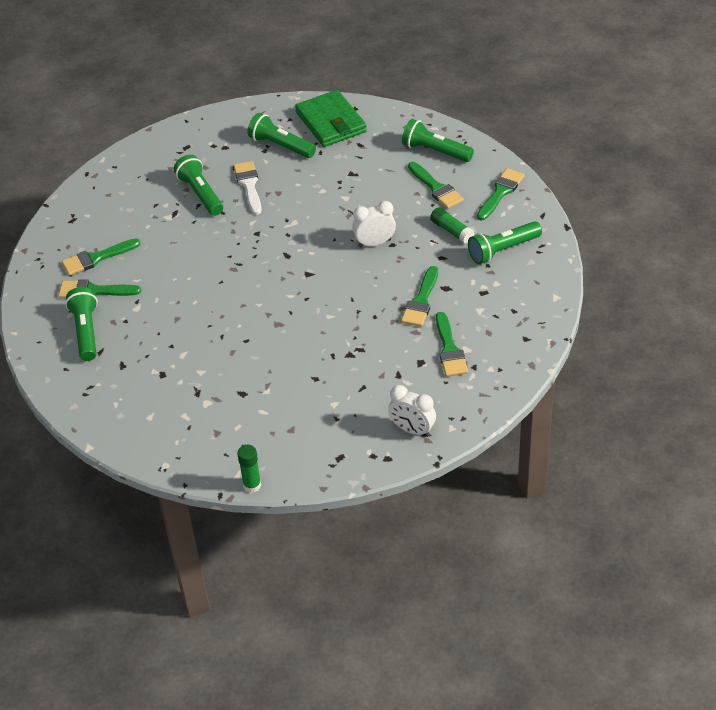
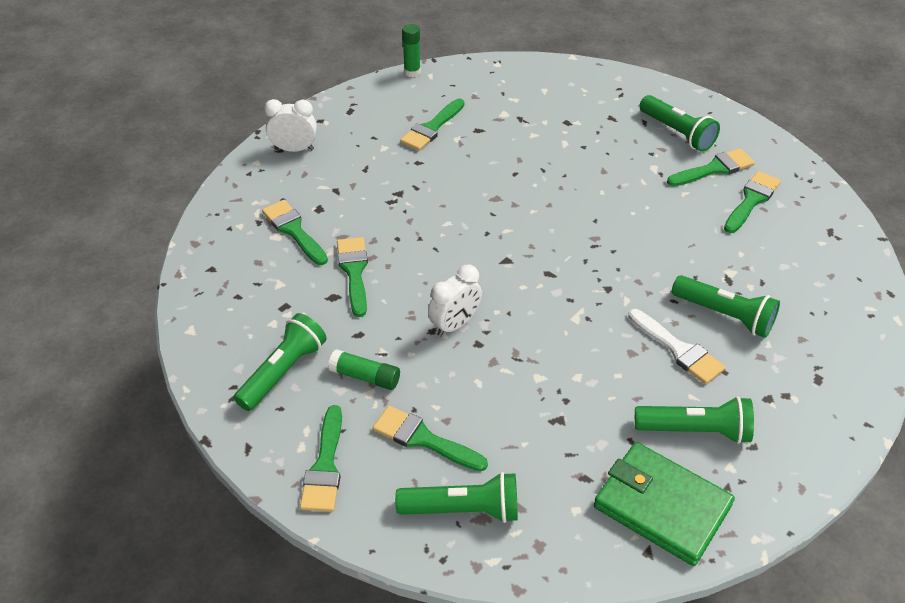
camera: 150 degrees right, 0 degrees up
none -> green brush [400,99,464,151]

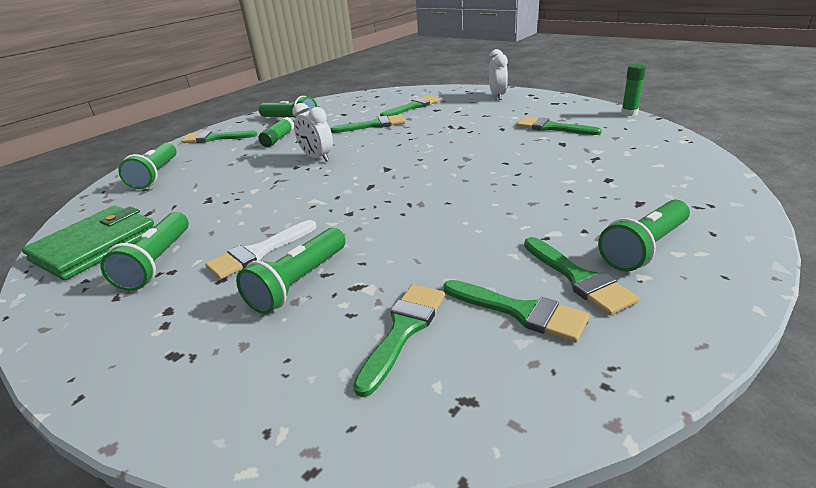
camera: 90 degrees right, 15 degrees down
green brush [373,406,488,472] -> green brush moved to [353,285,445,397]

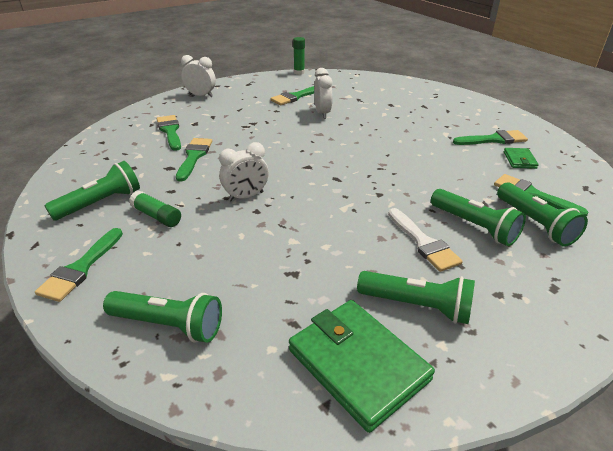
camera: 75 degrees left, 5 degrees up
green brush [444,280,589,343] -> green wallet [504,148,539,169]
green flashlight [598,200,690,271] -> green flashlight moved to [497,183,588,247]
none -> white clock [314,68,333,119]

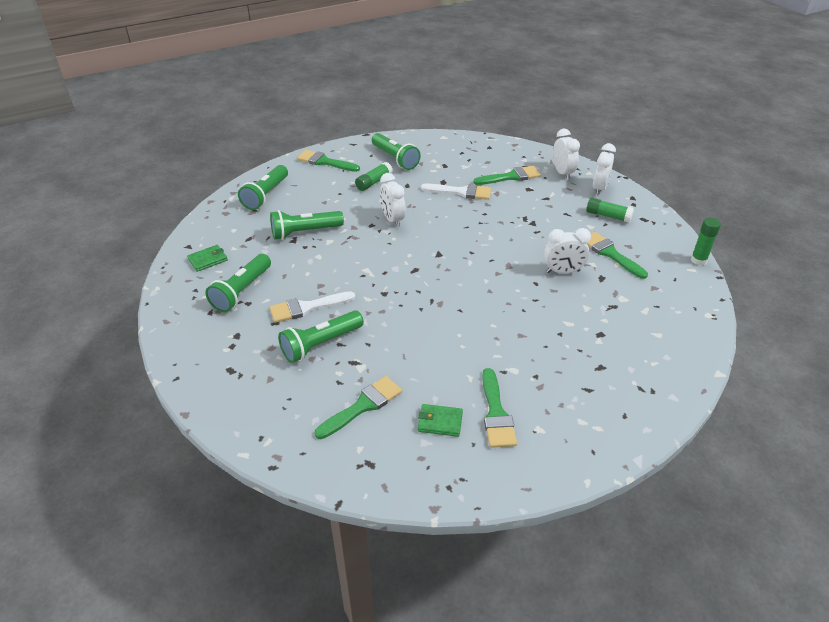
camera: 95 degrees right, 5 degrees up
green brush [176,138,212,182] -> white brush [421,184,491,200]
green wallet [289,300,435,433] -> green wallet [187,245,228,272], size x0.47
green flashlight [497,183,588,247] -> green flashlight moved to [270,210,344,240]
none -> white clock [553,129,580,180]
none -> green glue stick [586,198,634,223]

